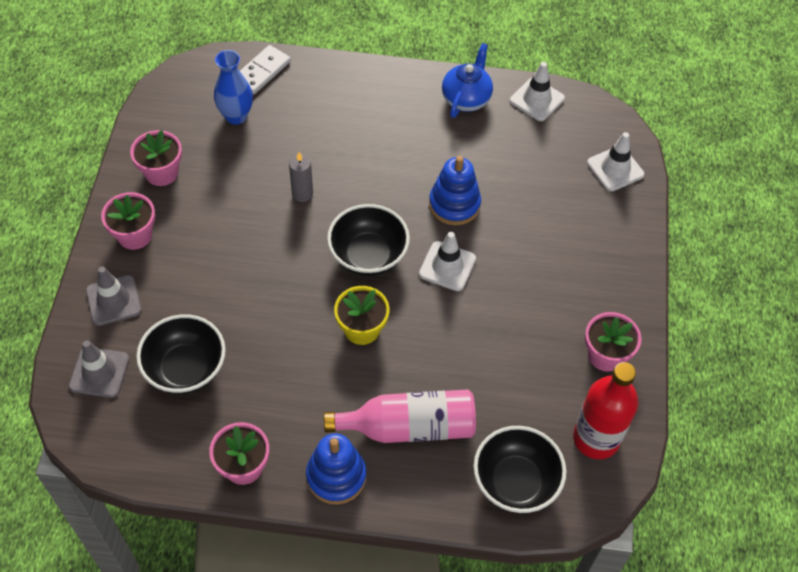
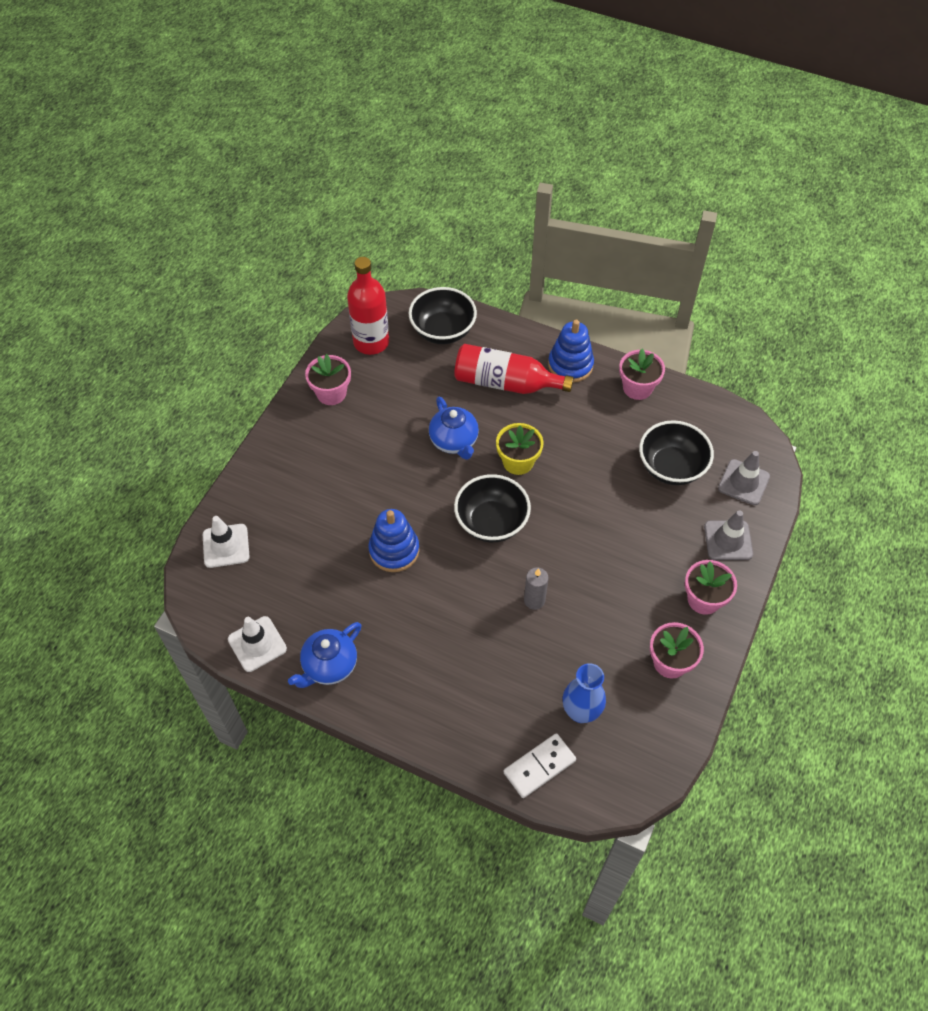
camera: 160 degrees left, 0 degrees up
pink bottle [324,389,476,443] -> red bottle [454,344,574,394]
white traffic cone [419,232,476,291] -> none
none -> blue teapot [429,397,479,460]

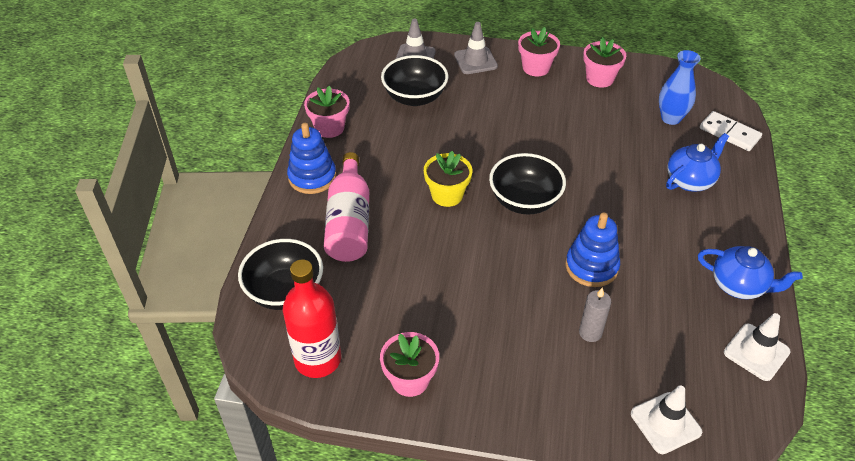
camera: 105 degrees left, 10 degrees down
blue teapot [429,397,479,460] -> blue teapot moved to [666,133,729,192]
red bottle [454,344,574,394] -> pink bottle [324,152,369,262]
grey candle [524,568,548,610] -> grey candle moved to [579,287,611,342]

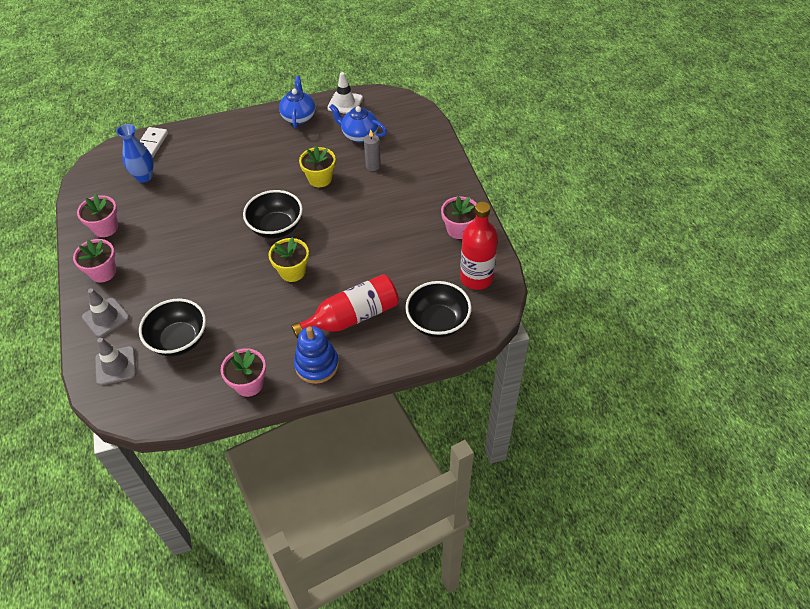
camera: 115 degrees left, 5 degrees up
pink bottle [324,152,369,262] -> red bottle [291,274,399,339]
blue stacking toy [565,212,620,287] -> yellow flower pot [299,146,336,187]
white traffic cone [631,385,702,454] -> none
blue teapot [666,133,729,192] -> blue teapot moved to [329,104,387,142]

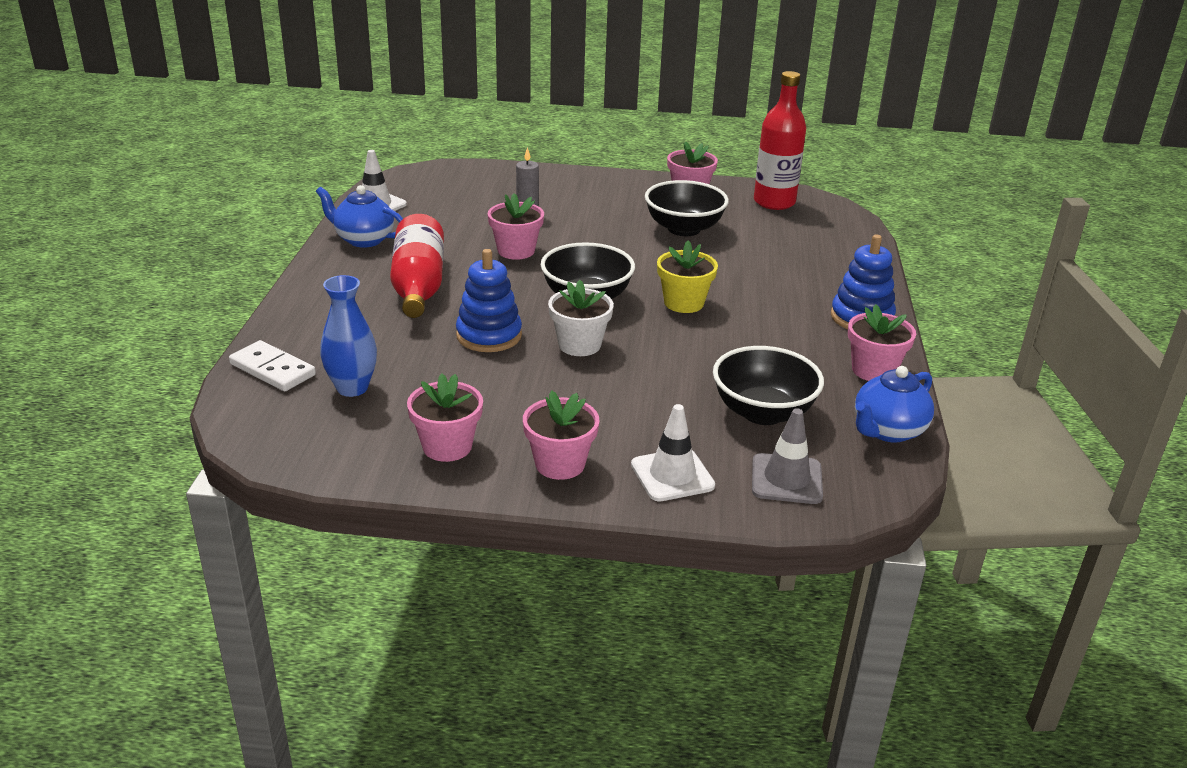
camera: 70 degrees left, 20 degrees down
grey traffic cone [82,288,130,338] -> white traffic cone [631,404,715,502]
red bottle [291,274,399,339] -> red bottle moved to [390,214,444,318]
yellow flower pot [299,146,336,187] -> pink flower pot [488,193,544,260]
blue teapot [329,104,387,142] -> blue teapot moved to [855,366,934,443]
black bowl [405,281,472,338] -> black bowl moved to [645,180,729,236]
none -> blue stacking toy [456,249,522,352]
none -> white flower pot [548,280,614,356]

